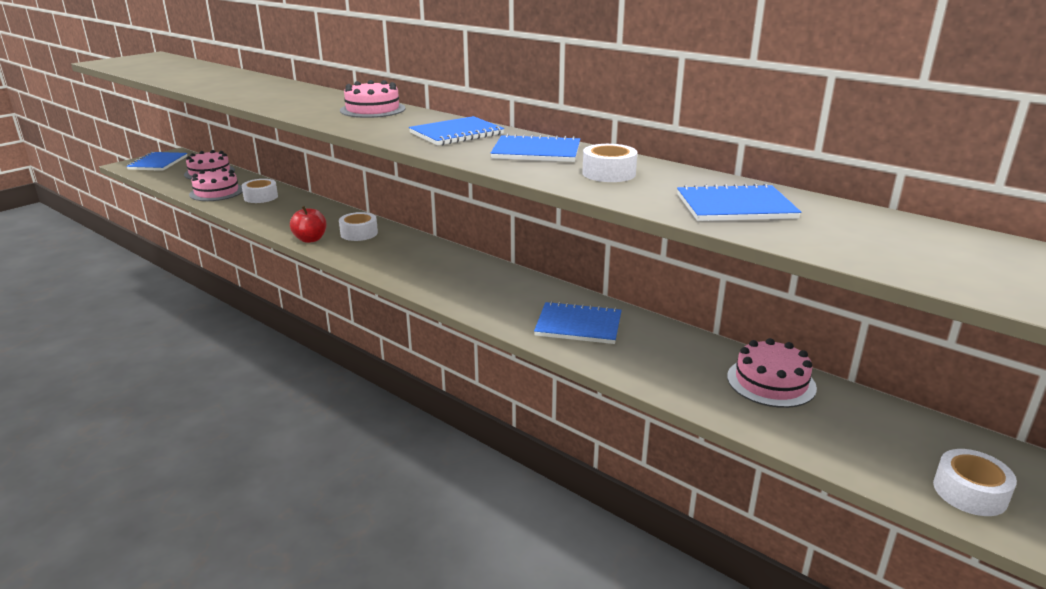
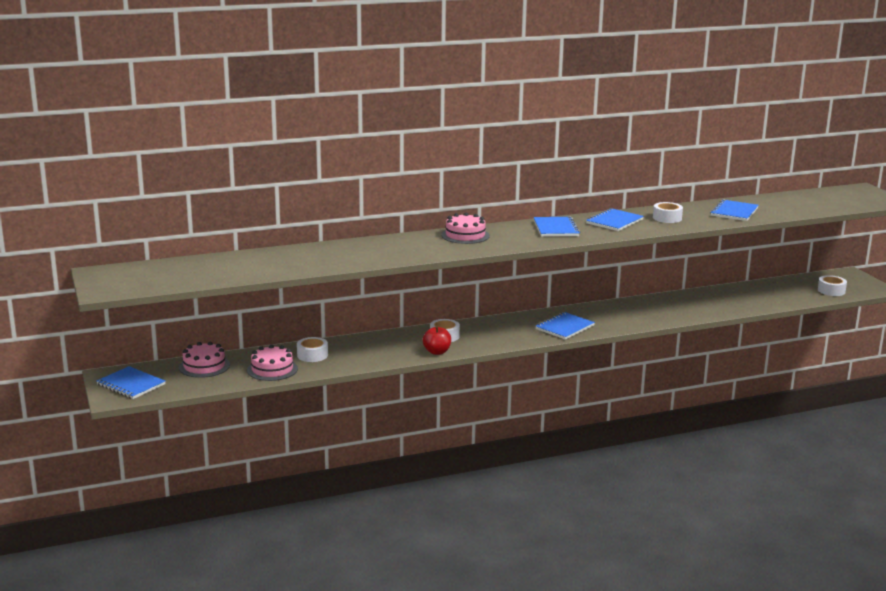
camera: 60 degrees left, 5 degrees down
blue notebook [534,301,622,344] -> blue notebook moved to [536,312,595,340]
pink cake [727,338,817,408] -> none

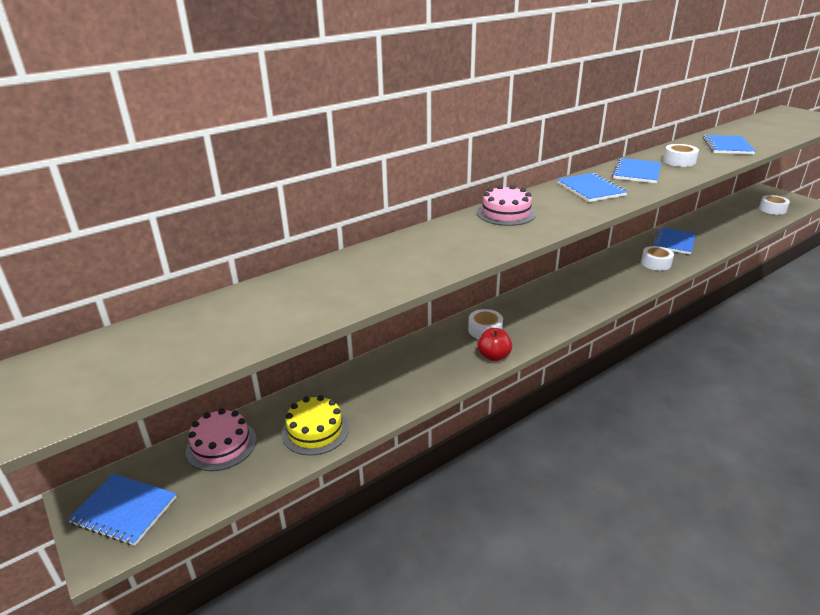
camera: 15 degrees left, 10 degrees up
pink cake [247,344,298,381] -> yellow cake [281,395,349,455]
white tape [297,337,328,362] -> white tape moved to [641,246,674,271]
blue notebook [536,312,595,340] -> blue notebook moved to [653,227,696,255]

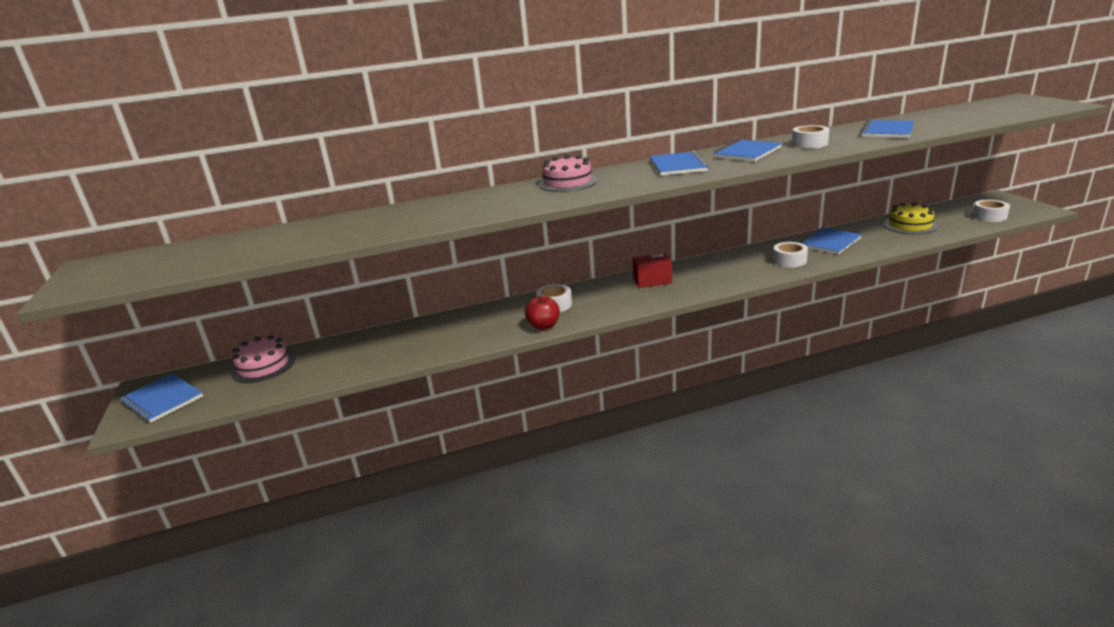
camera: 20 degrees right, 5 degrees down
yellow cake [281,395,349,455] -> yellow cake moved to [884,203,937,234]
none -> red box [632,253,672,288]

